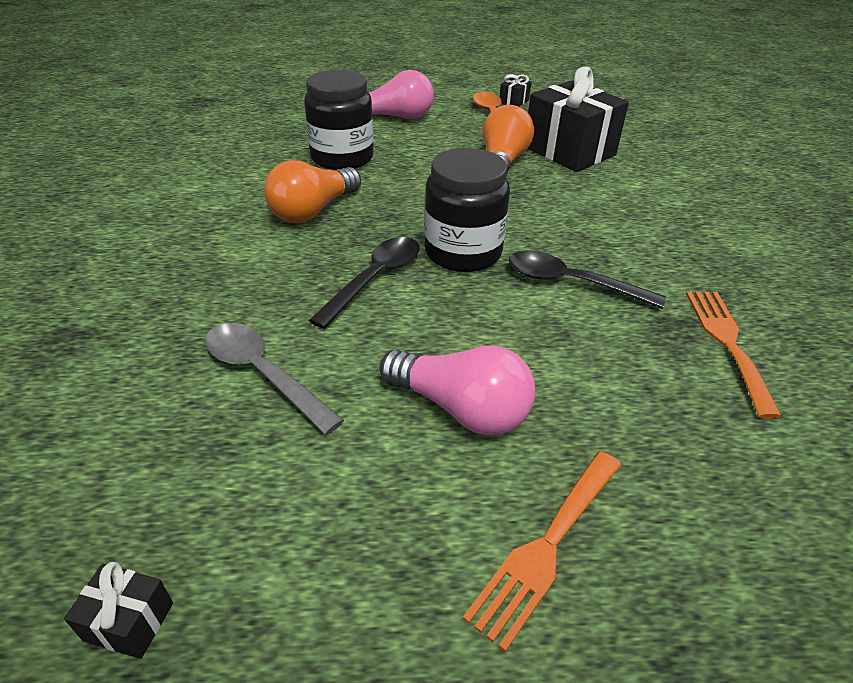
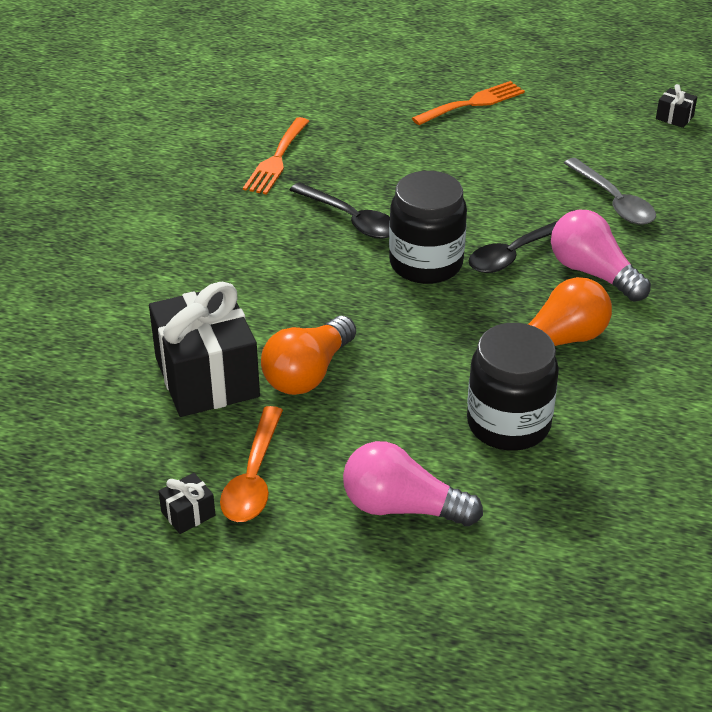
camera: 160 degrees left, 0 degrees up
pink light bulb [379,345,535,435] -> pink light bulb moved to [551,209,651,302]

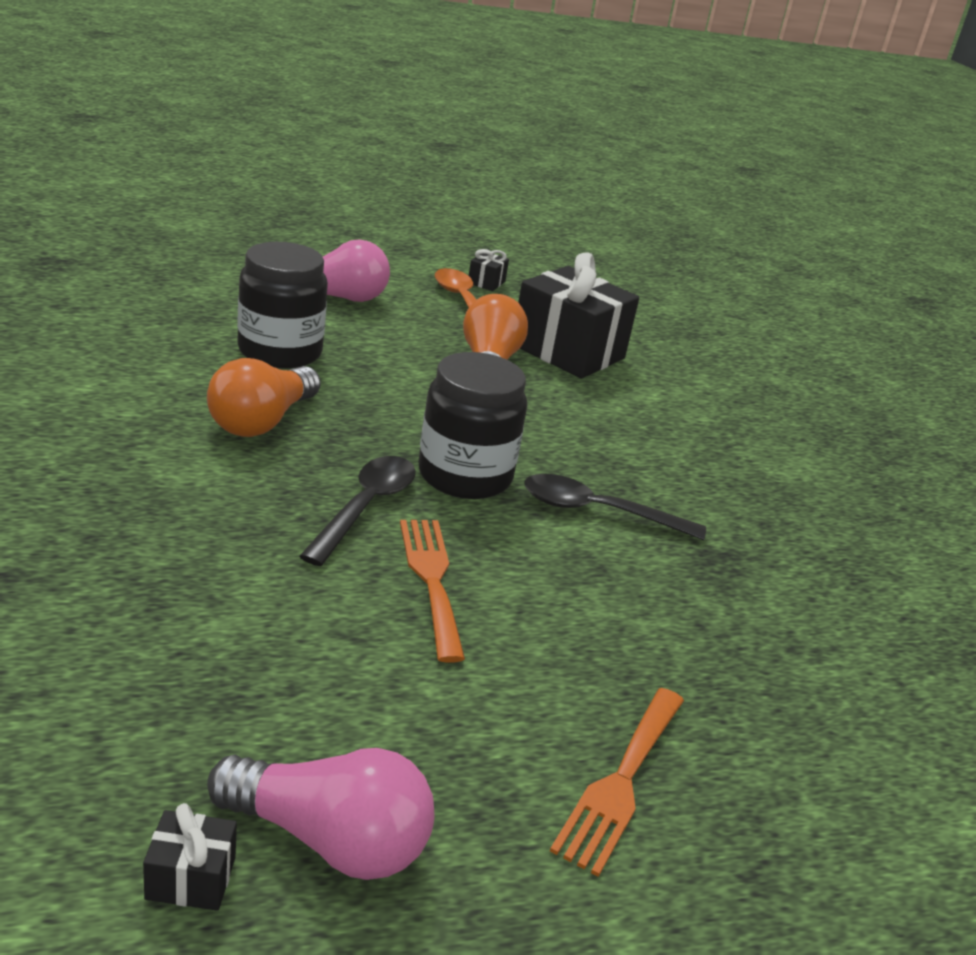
camera: 145 degrees right, 10 degrees down
orange fork [243,117,309,195] -> orange fork moved to [400,520,465,663]
pink light bulb [551,209,651,302] -> pink light bulb moved to [207,748,435,880]
grey spoon [564,158,656,225] -> none

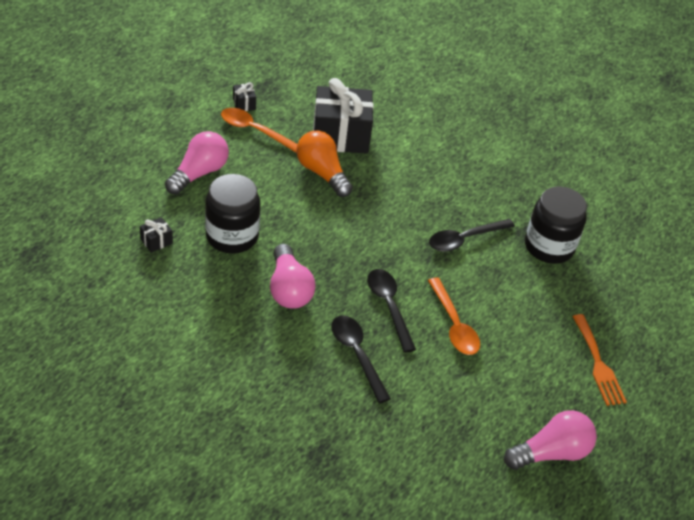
camera: 40 degrees left, 15 degrees up
black gift [143,803,237,911] -> black gift moved to [140,217,173,253]
orange light bulb [207,358,320,437] -> pink light bulb [270,244,316,309]
orange fork [400,520,465,663] -> orange spoon [428,277,480,355]
black jar [418,352,527,499] -> black jar moved to [525,186,587,264]
none -> black spoon [331,315,391,403]

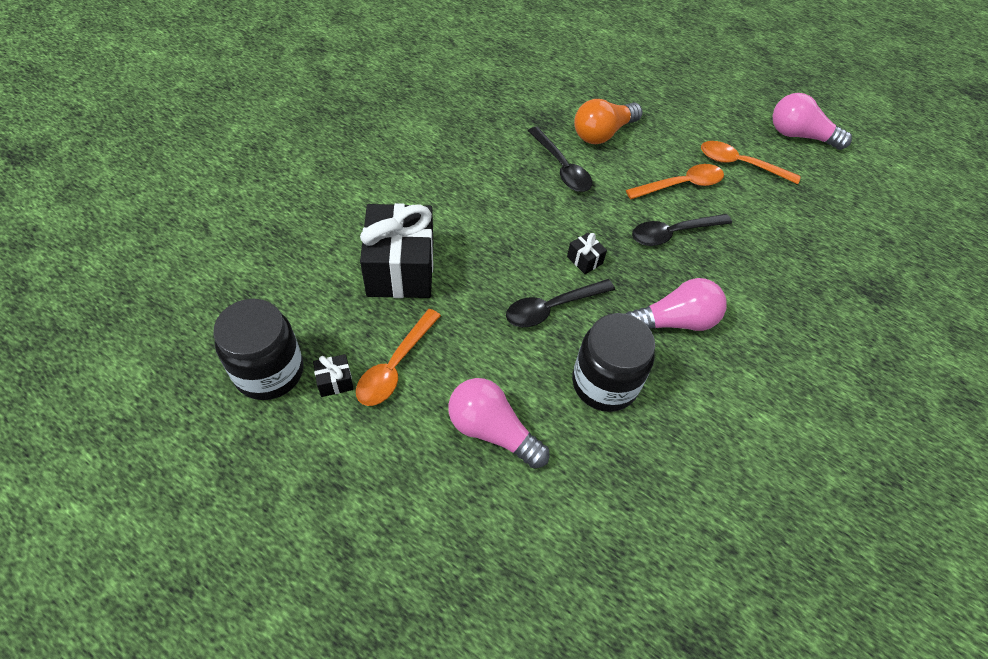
camera: 90 degrees left, 10 degrees up
black gift [140,217,173,253] -> black gift moved to [567,232,607,274]
orange light bulb [296,130,353,197] -> orange light bulb moved to [574,99,642,144]
black spoon [331,315,391,403] -> black spoon moved to [506,279,615,327]
pink light bulb [504,410,597,470] -> pink light bulb turned 45 degrees counterclockwise [773,93,852,150]
black jar [525,186,587,264] -> black jar moved to [213,299,303,400]
orange fork [572,314,627,406] -> none
none -> orange spoon [701,141,801,184]

